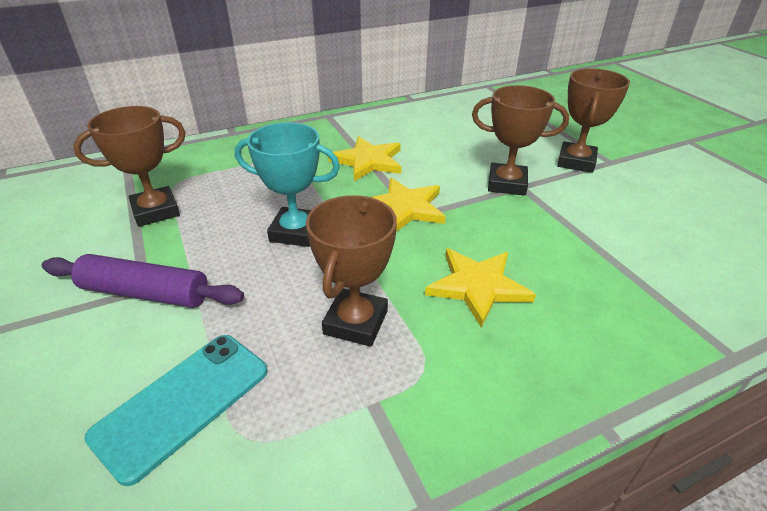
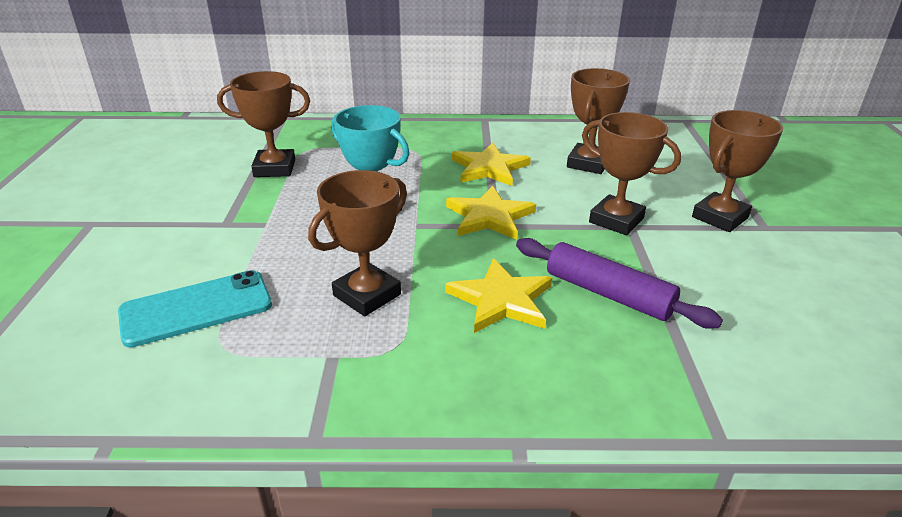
camera: 25 degrees right, 5 degrees down
purple rolling pin [42,254,244,308] -> purple rolling pin moved to [516,238,723,329]
none -> brown trophy [567,68,630,174]

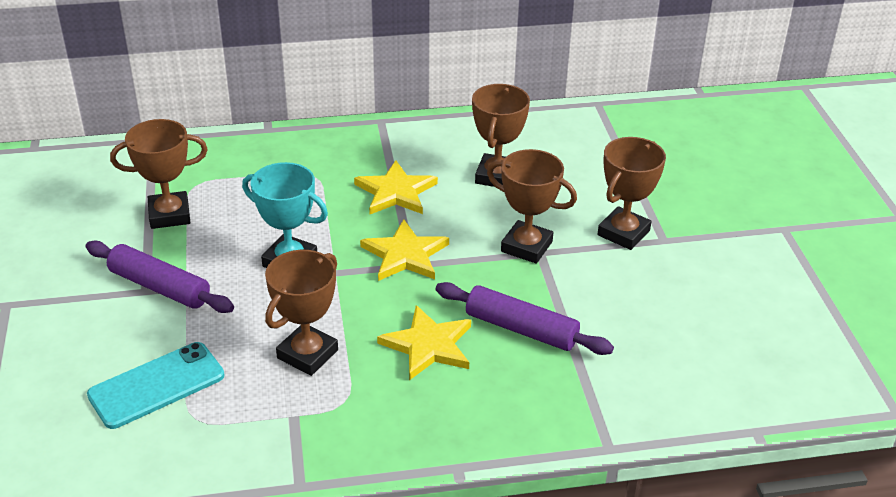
camera: 10 degrees left, 5 degrees up
none -> purple rolling pin [86,241,234,313]

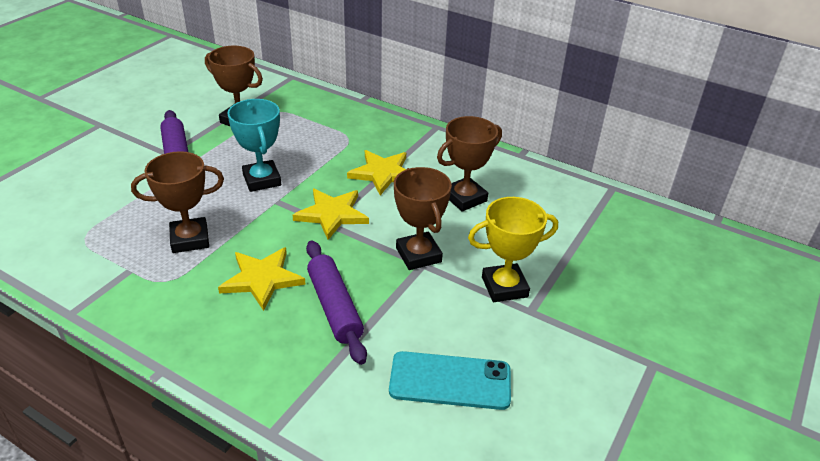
camera: 40 degrees right, 0 degrees up
turquoise phone [87,342,225,429] -> turquoise phone moved to [389,351,511,410]
brown trophy [597,137,666,250] -> yellow trophy [468,197,558,302]

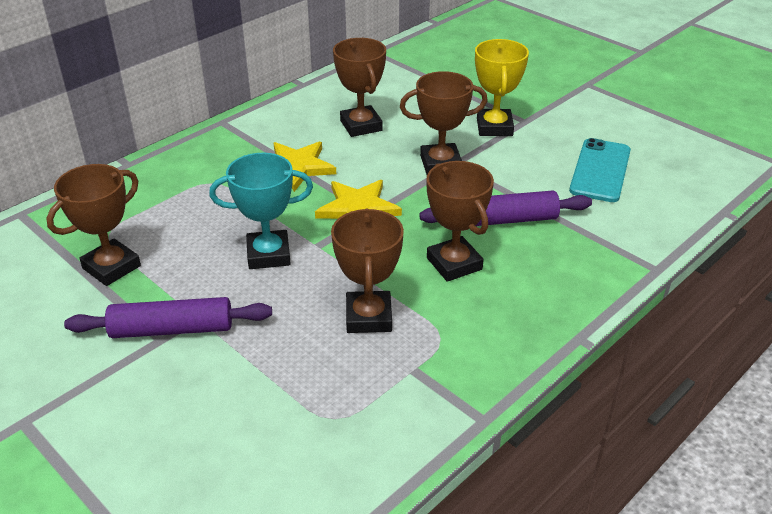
camera: 75 degrees left, 0 degrees up
yellow star [218,247,305,311] -> brown trophy [427,161,494,282]

